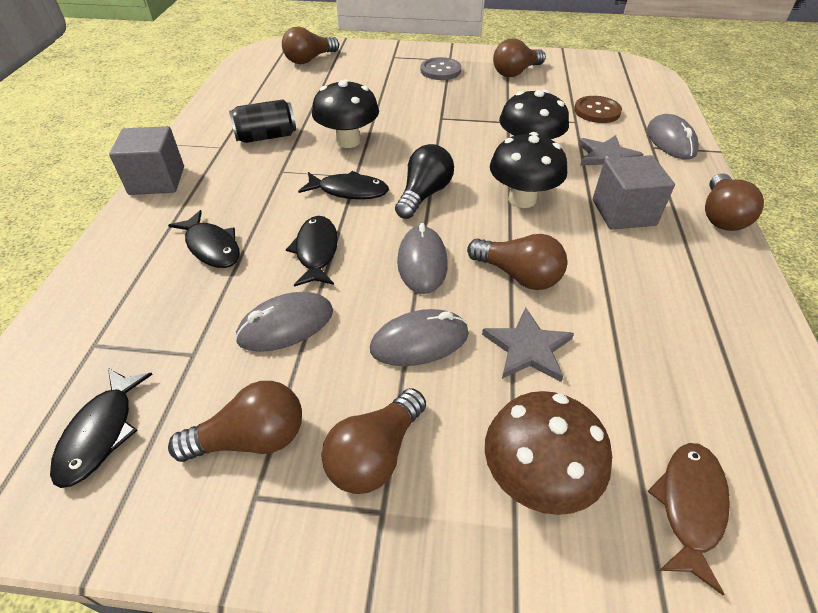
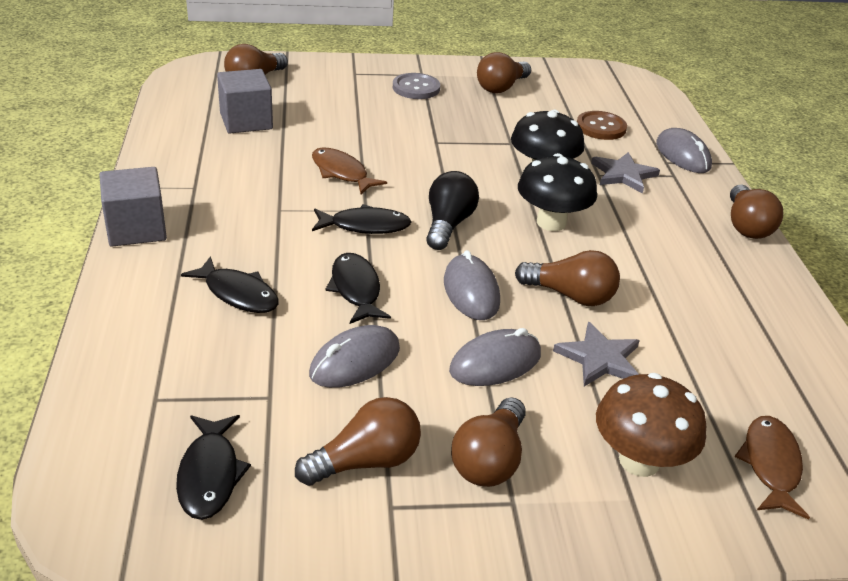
camera: 15 degrees left, 10 degrees down
black can [229,99,296,143] -> none
black mushroom [312,79,379,148] -> brown fish [312,147,387,194]
grey cube [593,155,675,230] -> grey cube moved to [217,69,273,134]

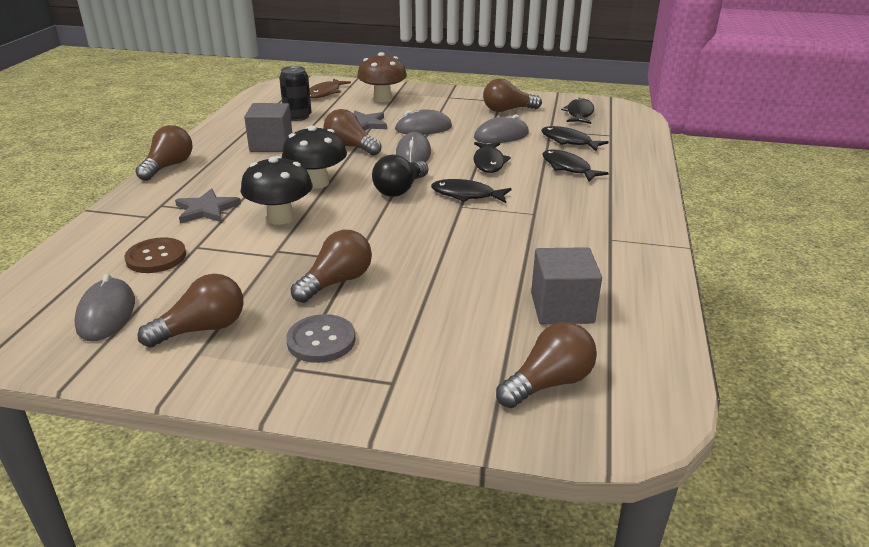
camera: 160 degrees left, 5 degrees down
grey cube [99,167,167,247] -> grey cube moved to [244,103,292,152]
brown fish [312,147,387,194] -> none
brown light bulb [451,397,526,487] -> brown light bulb moved to [291,230,372,303]
grey mouse [656,128,712,173] -> grey mouse moved to [74,274,135,341]
none -> black can [279,66,312,121]
none -> black fish [541,126,609,151]

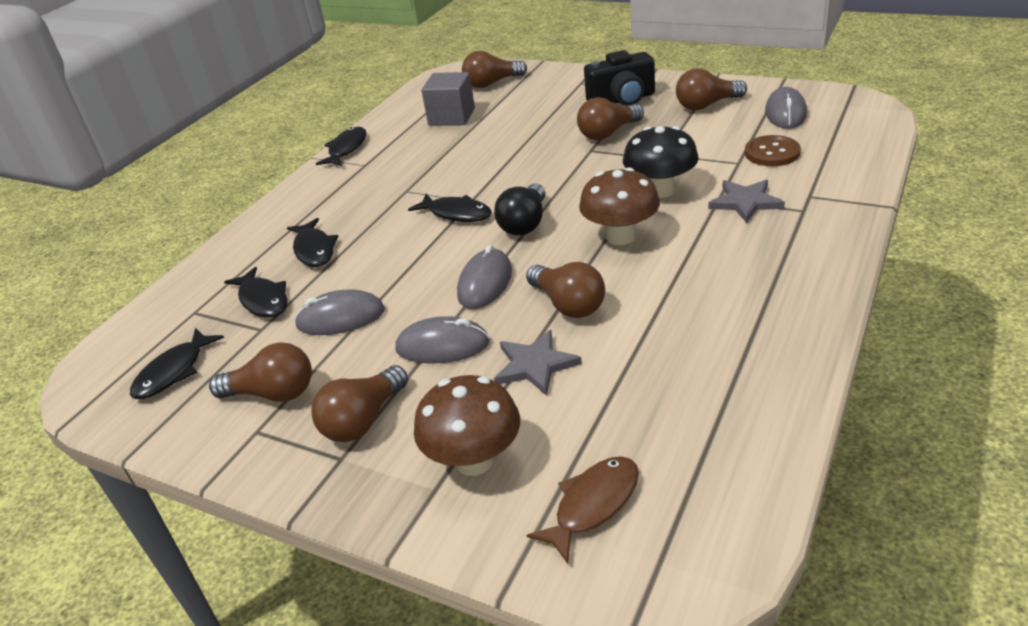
camera: 160 degrees left, 5 degrees up
brown light bulb [135,125,192,181] -> brown light bulb moved to [311,365,408,442]
grey cube [244,103,292,152] -> none
black can [279,66,312,121] -> none
black mushroom [282,125,347,189] -> brown mushroom [579,167,660,245]
grey button [286,314,356,363] -> black camera [584,50,655,106]
black light bulb [372,155,428,197] -> black light bulb turned 150 degrees clockwise [494,183,545,235]
black fish [473,142,511,173] -> black fish moved to [316,127,367,166]

